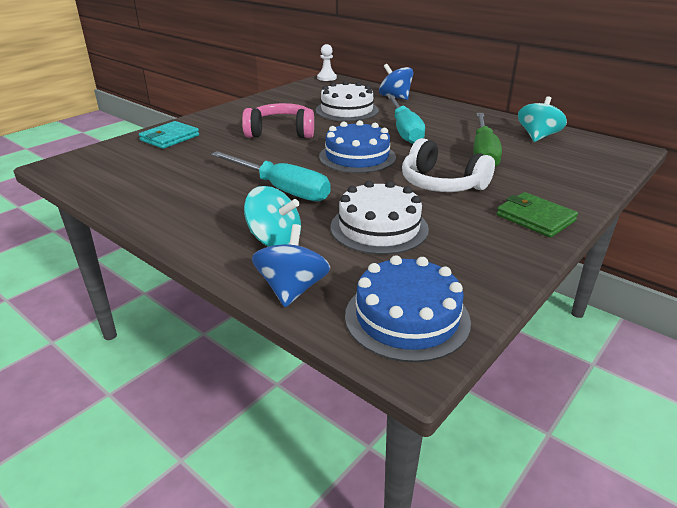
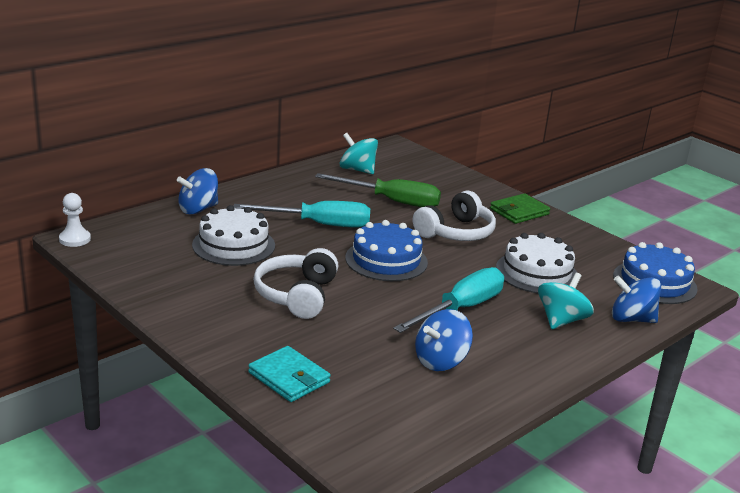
camera: 85 degrees left, 5 degrees down
pink headphones [242,103,314,138] -> white headphones [253,248,338,319]
none -> blue spinning top [415,309,473,371]

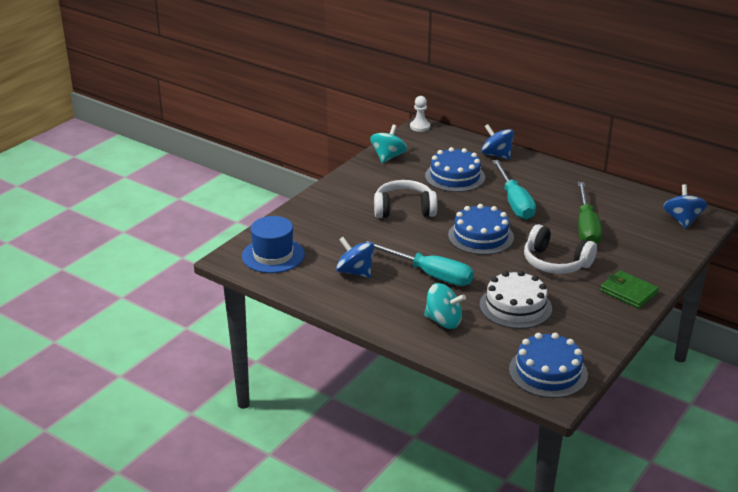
camera: 80 degrees right, 5 degrees up
white cake [192,205,275,266] -> blue cake [425,147,485,192]
turquoise wallet [248,346,331,402] -> none
turquoise spinning top [340,133,378,174] -> turquoise spinning top moved to [370,125,407,163]
blue spinning top [612,275,661,323] -> blue spinning top moved to [663,184,707,229]
none -> blue hat [242,216,305,273]

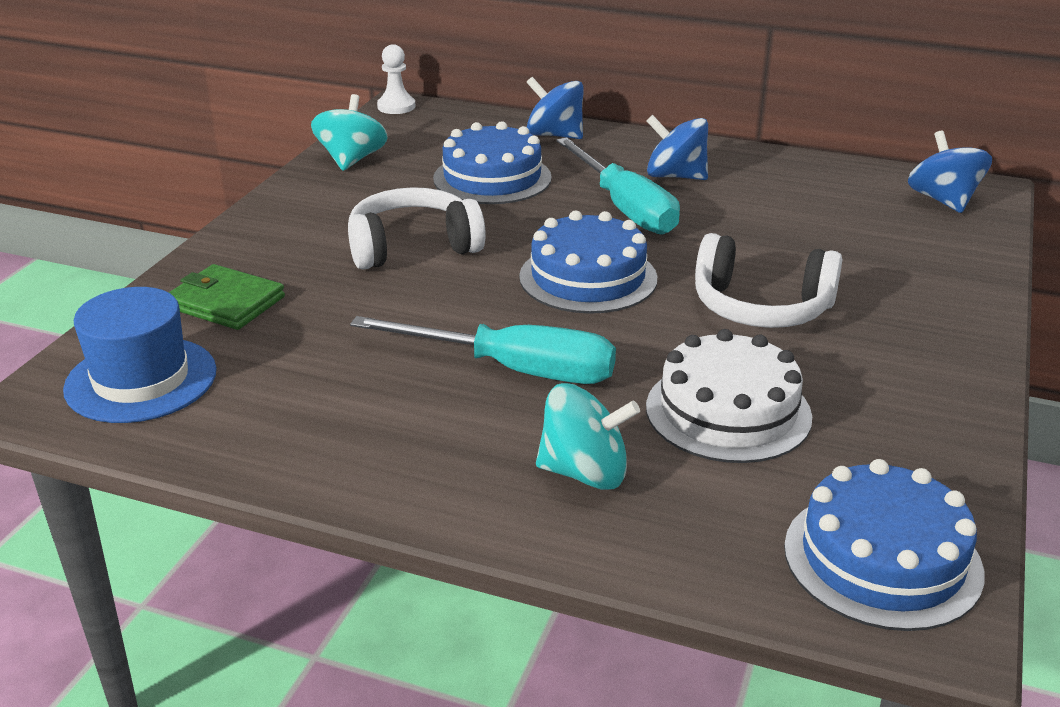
camera: 15 degrees left, 0 degrees up
blue spinning top [336,237,374,278] -> blue spinning top moved to [646,115,708,180]
green screwdriver [578,182,602,244] -> none
green wallet [600,270,659,309] -> green wallet moved to [169,264,285,330]

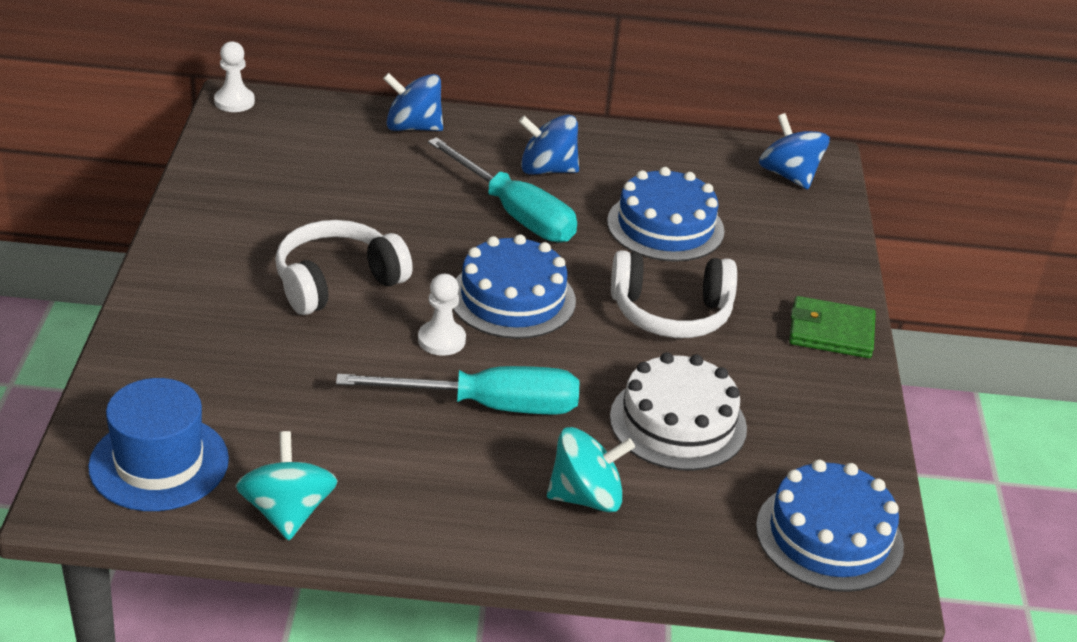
camera: 20 degrees left, 5 degrees up
green wallet [169,264,285,330] -> green wallet moved to [789,296,876,358]
turquoise spinning top [311,94,388,171] -> turquoise spinning top moved to [236,431,338,540]
blue cake [433,121,552,204] -> blue cake moved to [607,167,725,262]
none -> white pawn [418,274,466,356]

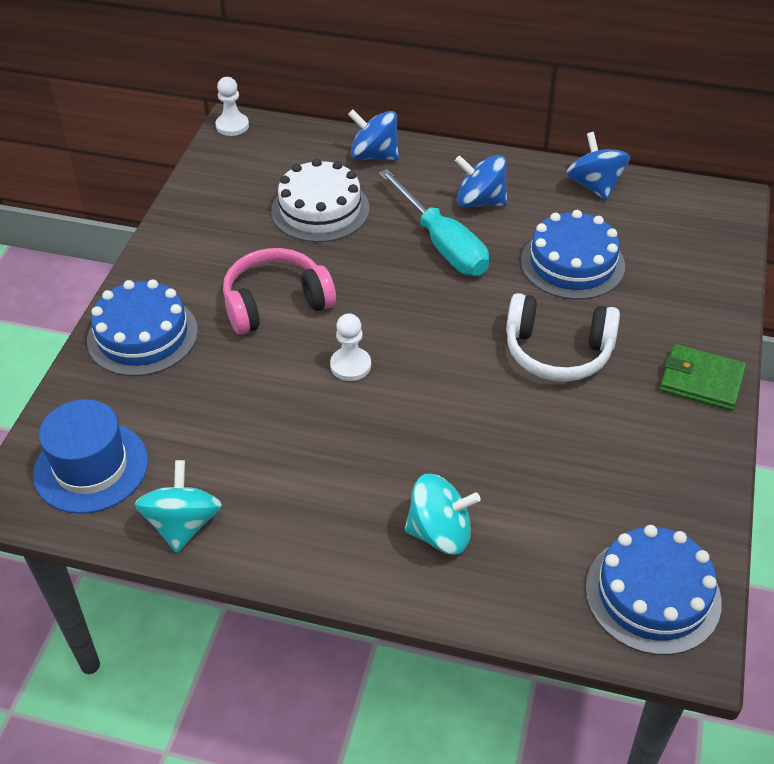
camera: 15 degrees right, 10 degrees up
white headphones [275,220,413,315] -> pink headphones [223,248,336,335]
turquoise screwdriver [336,366,579,414] -> none
blue cake [453,234,576,339] -> blue cake moved to [87,279,198,376]
white cake [610,352,747,471] -> white cake moved to [271,159,370,242]
blue spinning top [759,113,830,189] -> blue spinning top moved to [566,132,630,201]

